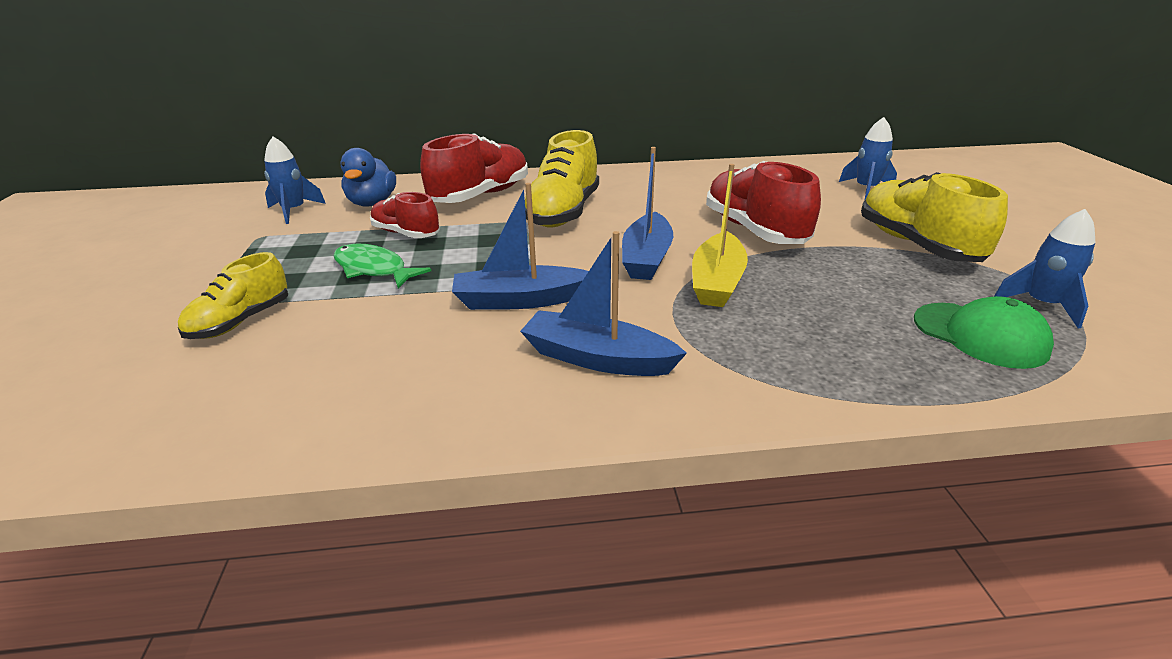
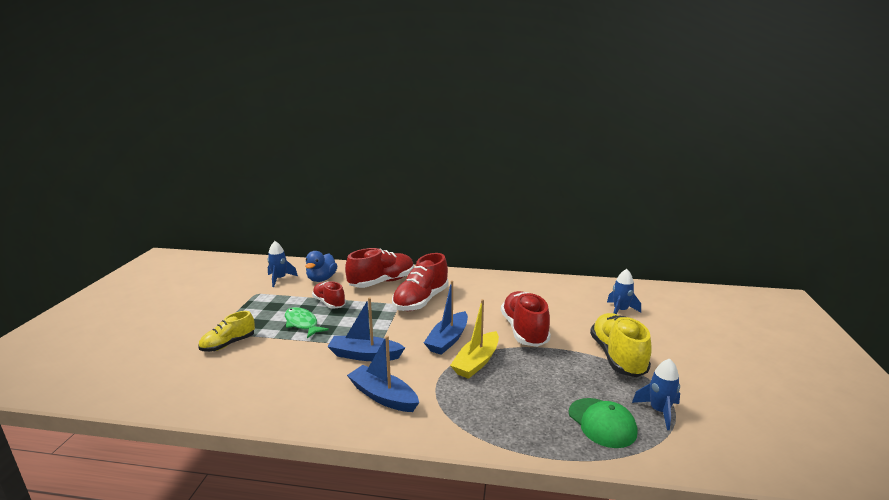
camera: 15 degrees right, 10 degrees down
yellow shoe [525,130,599,227] -> red shoe [392,253,449,311]

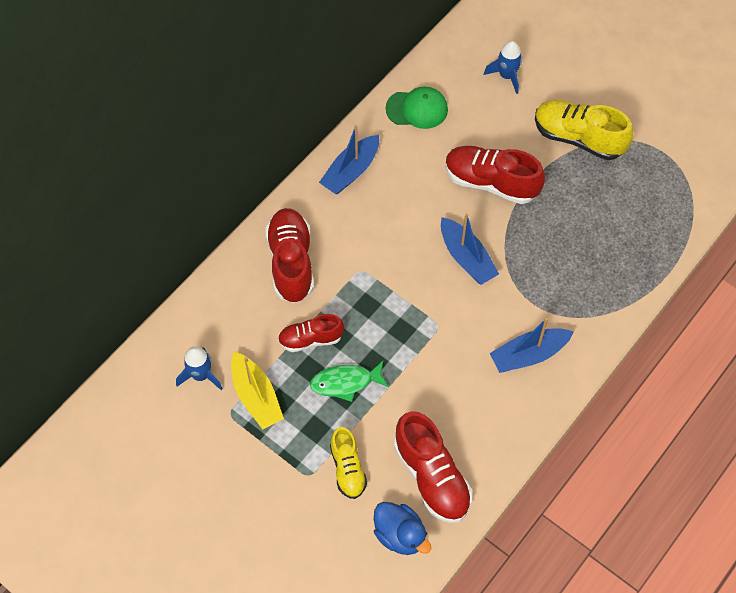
camera: 60 degrees left, 40 degrees up
blue duck [305,251,337,282] -> blue duck moved to [374,502,431,555]
blue boat [327,298,405,361] -> blue boat moved to [319,125,379,194]
red shoe [392,253,449,311] -> red shoe moved to [394,411,473,523]
yellow boat [450,299,499,379] -> yellow boat moved to [231,352,284,429]
green cap [569,398,637,448] -> green cap moved to [385,87,448,129]
blue rocket [632,359,680,430] -> none

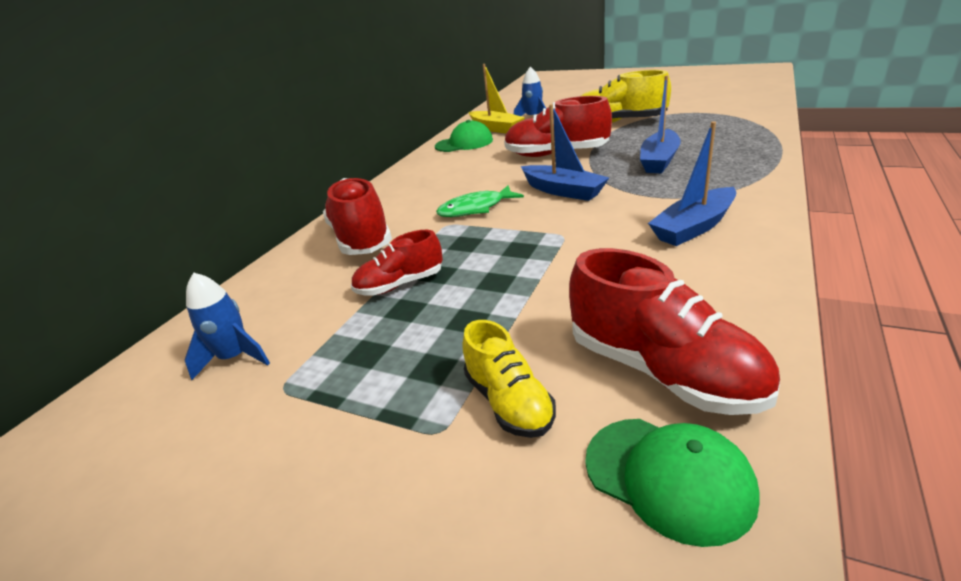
camera: 10 degrees left, 30 degrees down
yellow boat [231,352,284,429] -> yellow boat moved to [469,64,525,133]
green fish [310,361,389,402] -> green fish moved to [436,185,524,217]
blue boat [319,125,379,194] -> blue boat moved to [640,75,681,173]
blue duck [374,502,431,555] -> green cap [585,419,760,547]

